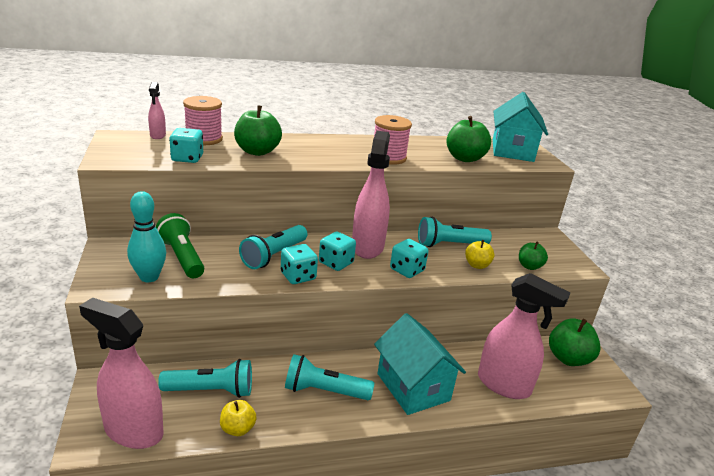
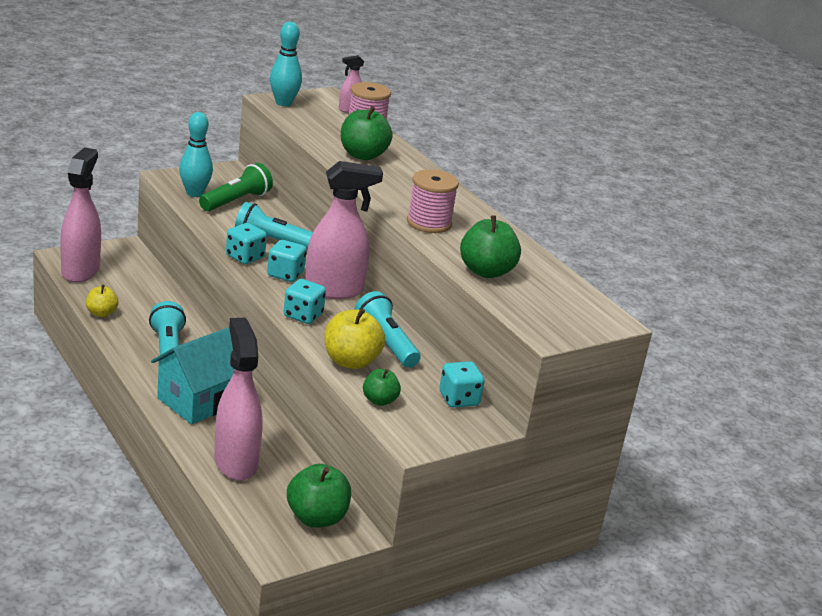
camera: 70 degrees right, 0 degrees up
turquoise flashlight [158,359,252,398] -> none
turquoise dice [169,128,203,163] -> turquoise dice moved to [439,361,485,408]
yellow apple [465,240,495,269] -> yellow apple [325,308,385,369], size x1.68
pink spray bottle [478,273,570,399] -> pink spray bottle turned 150 degrees clockwise [214,318,263,481]
turquoise house [493,92,548,162] -> none
none -> turquoise bowling pin [270,22,302,106]

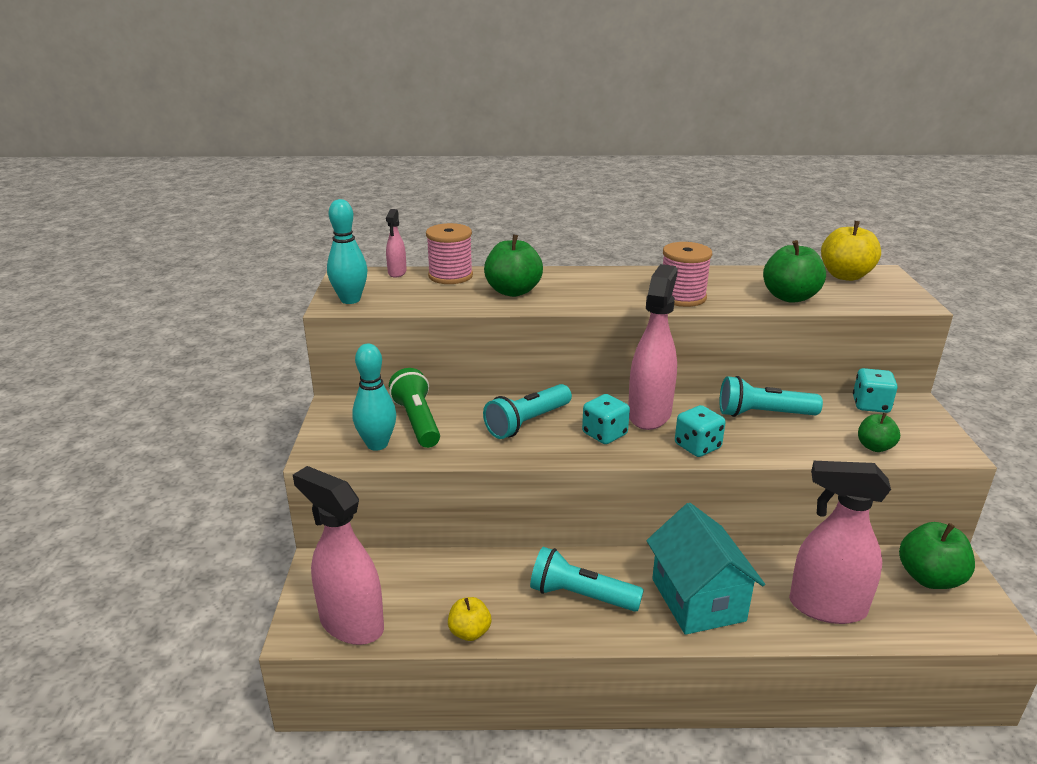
camera: 55 degrees left, 0 degrees up
turquoise dice [226,223,267,264] -> none
yellow apple [325,308,385,369] -> yellow apple moved to [821,221,881,281]

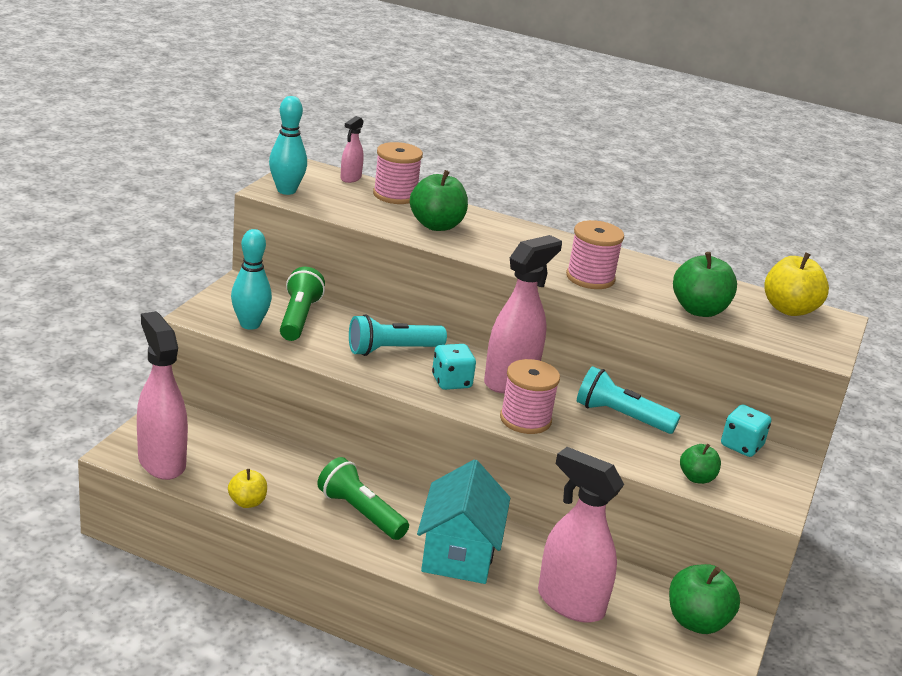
camera: 20 degrees right, 0 degrees up
turquoise flashlight [530,547,644,612] -> green flashlight [317,457,409,540]
turquoise dice [675,405,726,457] -> pink spool [500,359,560,434]

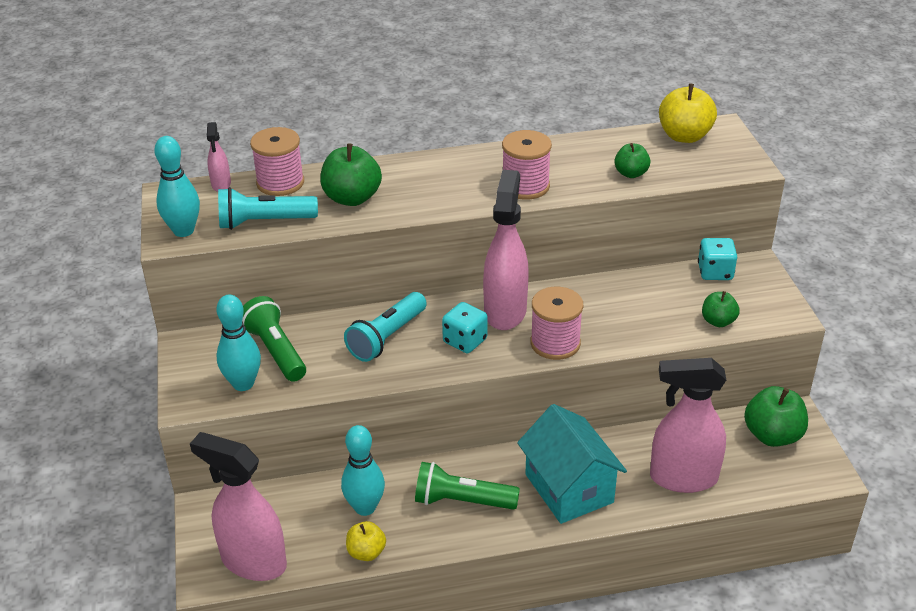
camera: 30 degrees left, 10 degrees up
turquoise flashlight [577,366,681,434] -> turquoise flashlight moved to [218,187,318,230]
green apple [673,252,737,317] -> green apple [614,143,651,178], size x0.60
none -> turquoise bowling pin [341,425,385,516]

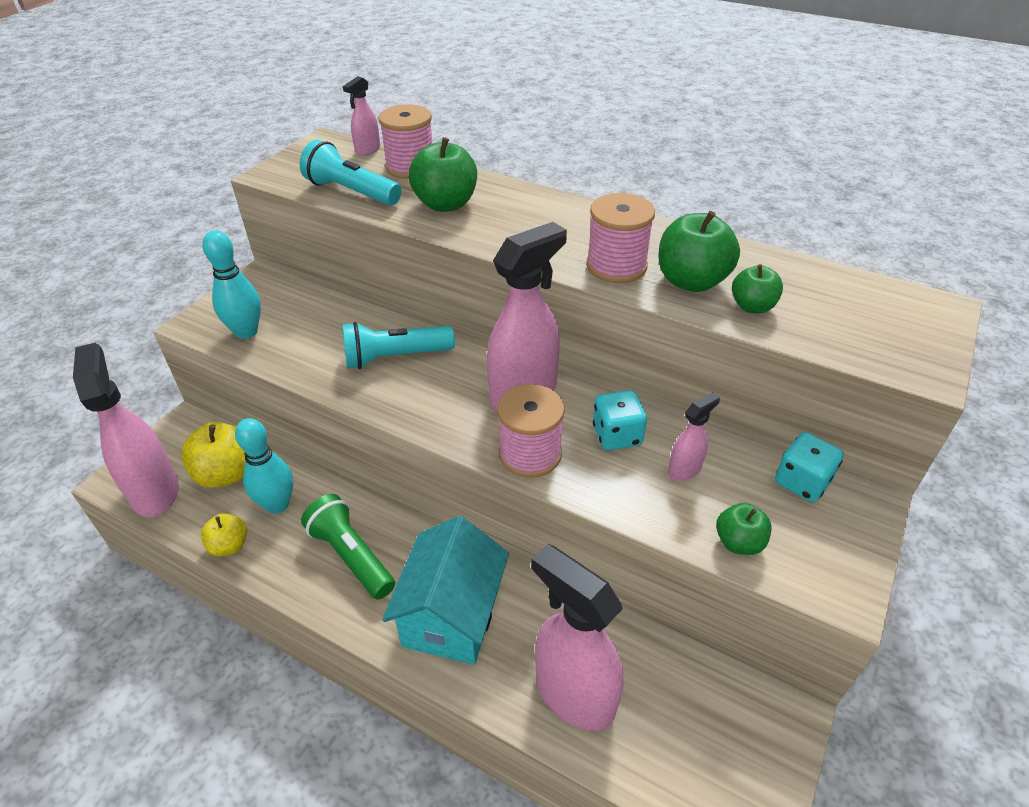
camera: 40 degrees right, 5 degrees up
turquoise bowling pin [154,136,200,237] -> none
green flashlight [242,296,306,382] -> none
turquoise dice [442,302,488,353] -> turquoise dice moved to [593,390,647,450]
yellow apple [659,84,717,143] -> yellow apple moved to [181,422,246,488]
green apple [744,386,808,447] -> green apple moved to [658,211,740,292]
none -> pink spray bottle [668,392,720,481]

